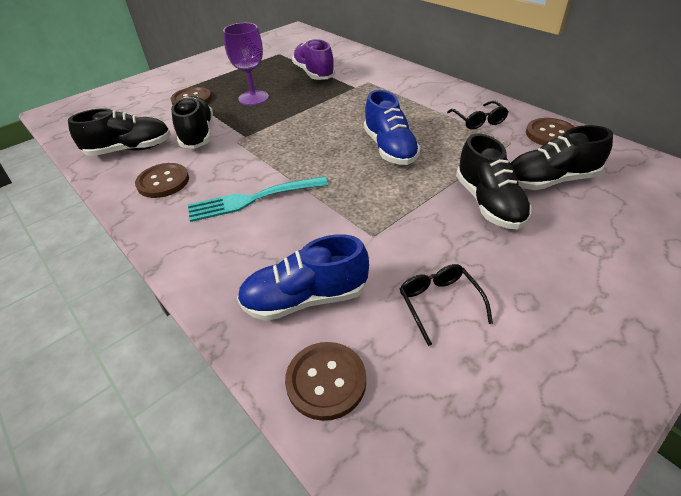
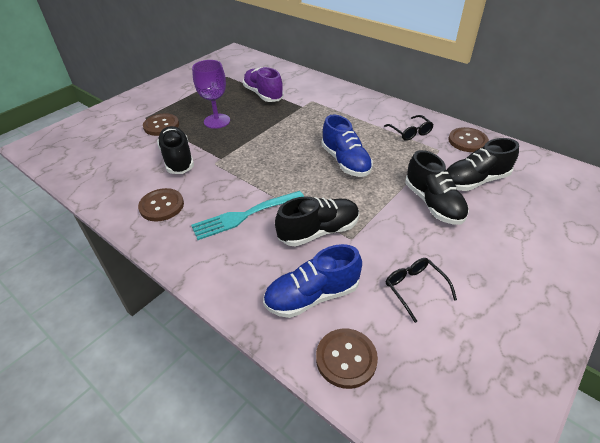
camera: 10 degrees left, 0 degrees up
black shoe [68,108,171,156] -> black shoe moved to [275,196,359,247]

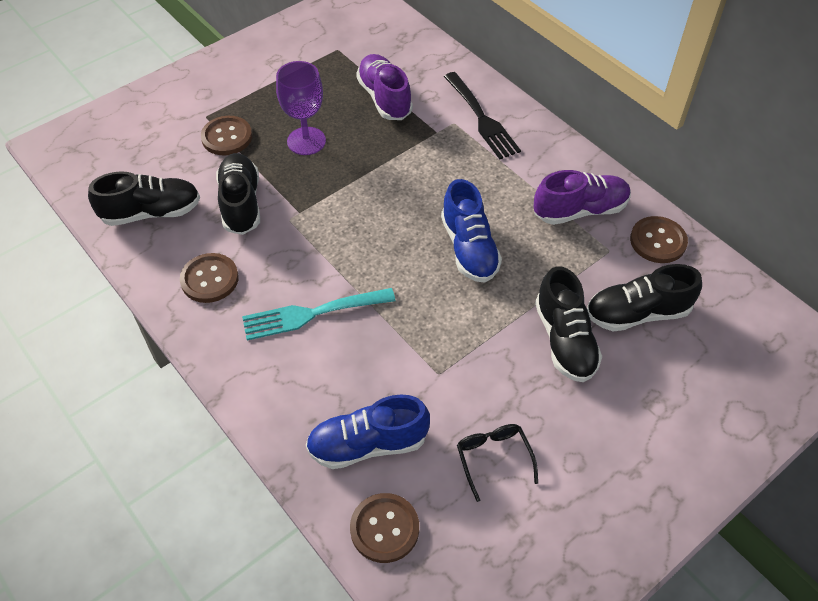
camera: 10 degrees right, 10 degrees up
black shoe [275,196,359,247] -> black shoe moved to [88,171,200,226]
black glasses [384,115,434,141] -> purple shoe [534,170,631,225]
none -> black fork [444,72,521,159]

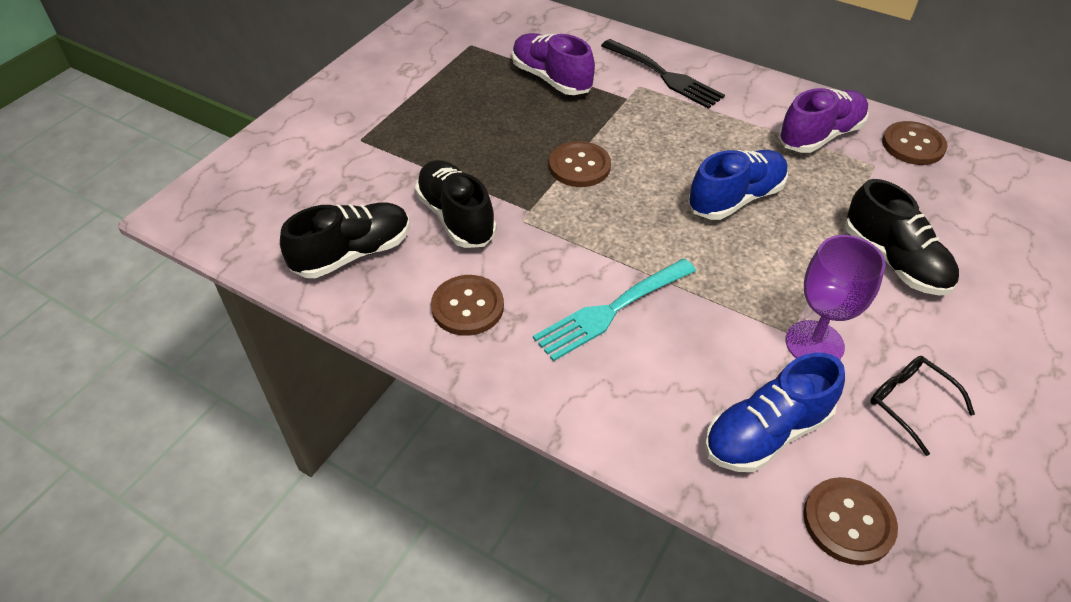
camera: 20 degrees left, 5 degrees down
brown button [201,116,252,155] -> brown button moved to [549,141,611,187]
purple goblet [276,61,326,155] -> purple goblet moved to [786,235,886,359]
blue shoe [441,179,502,283] -> blue shoe turned 90 degrees counterclockwise [688,150,788,220]
black shoe [587,264,702,332] -> none

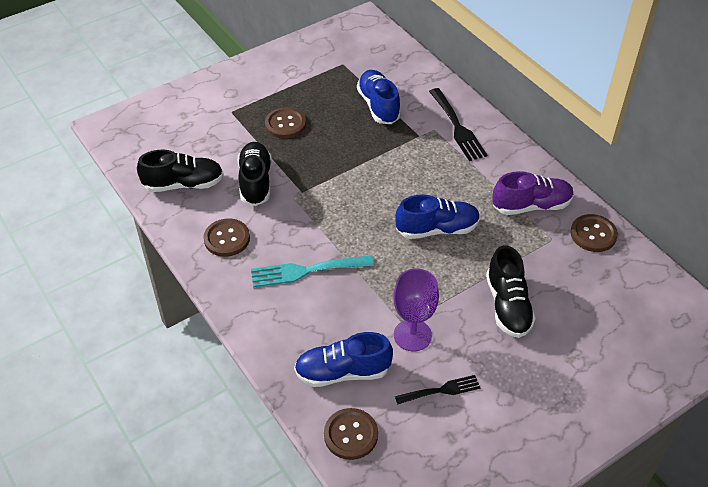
camera: 25 degrees right, 0 degrees up
purple shoe [512,33,595,95] -> blue shoe [357,70,401,124]
brown button [549,141,611,187] -> brown button moved to [265,107,306,139]
black glasses [870,356,975,456] -> black fork [395,375,480,404]

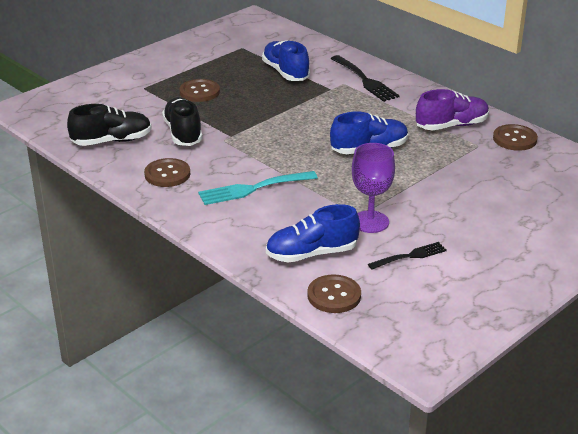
camera: 10 degrees left, 15 degrees down
black shoe [486,245,536,338] -> none

